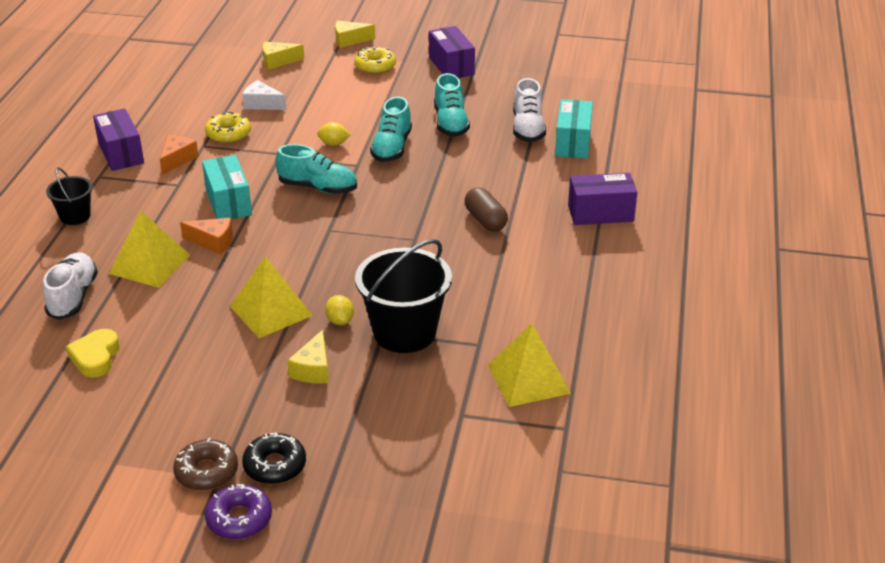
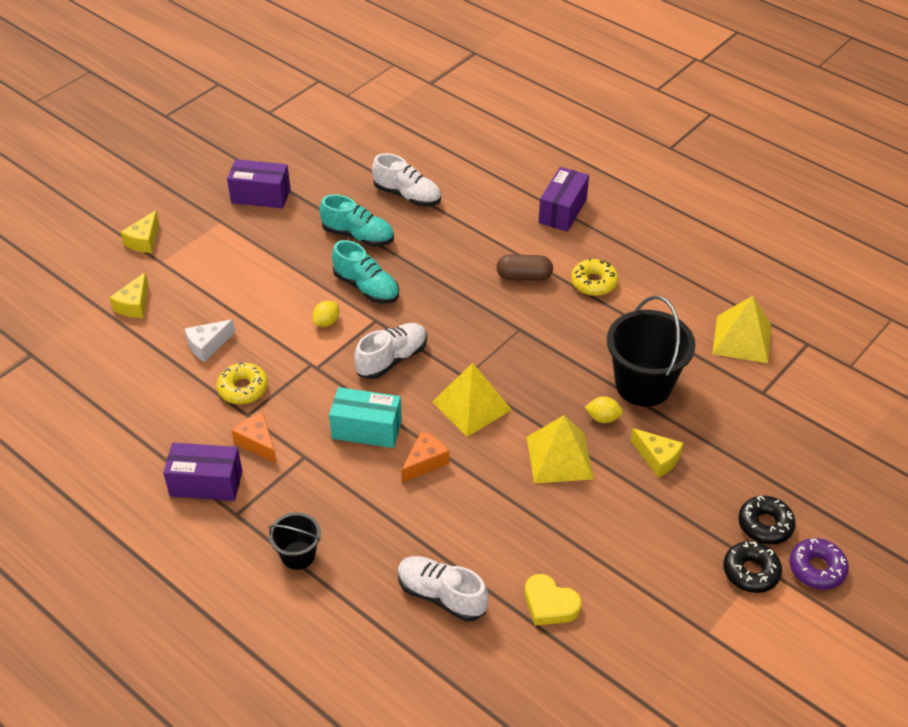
camera: 60 degrees left, 10 degrees up
yellow pyramid [109,210,190,288] -> yellow pyramid moved to [432,363,512,437]
brown donut [173,438,238,491] -> black donut [723,541,782,593]
turquoise shoe [275,144,357,194] -> white shoe [354,323,427,379]
yellow donut [354,47,396,74] -> yellow donut moved to [571,258,618,296]
turquoise box [555,99,593,159] -> none

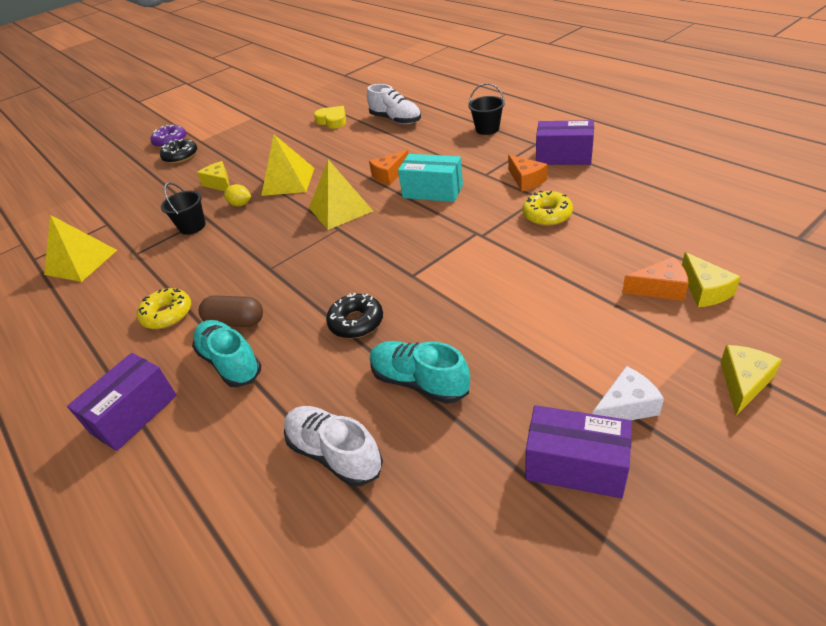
camera: 165 degrees left, 5 degrees down
yellow cheese [109,272,149,318] -> yellow cheese turned 135 degrees clockwise [682,252,741,307]
white cheese [185,319,235,362] -> white cheese moved to [593,366,664,420]
yellow lemon [312,301,339,327] -> none
turquoise shoe [332,240,399,304] -> turquoise shoe moved to [192,320,262,387]
white shoe [354,323,427,379] -> none
black bucket [607,296,695,407] -> black bucket [161,183,206,235], size x0.53
black donut [723,541,782,593] -> black donut moved to [326,293,383,339]
none -> orange cheese [622,257,689,301]

